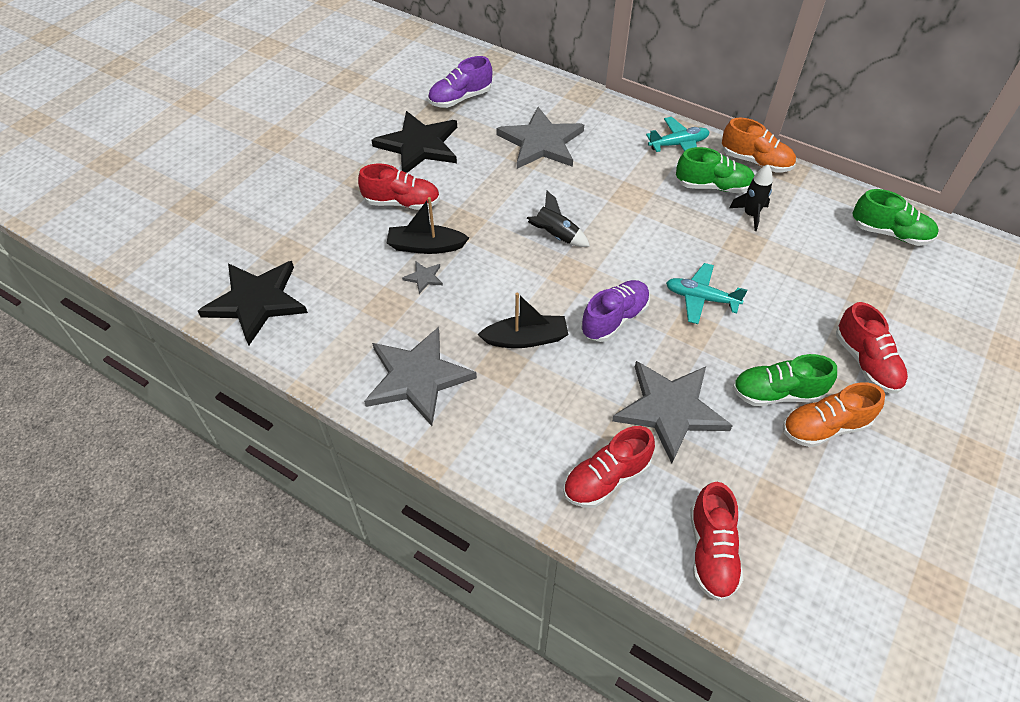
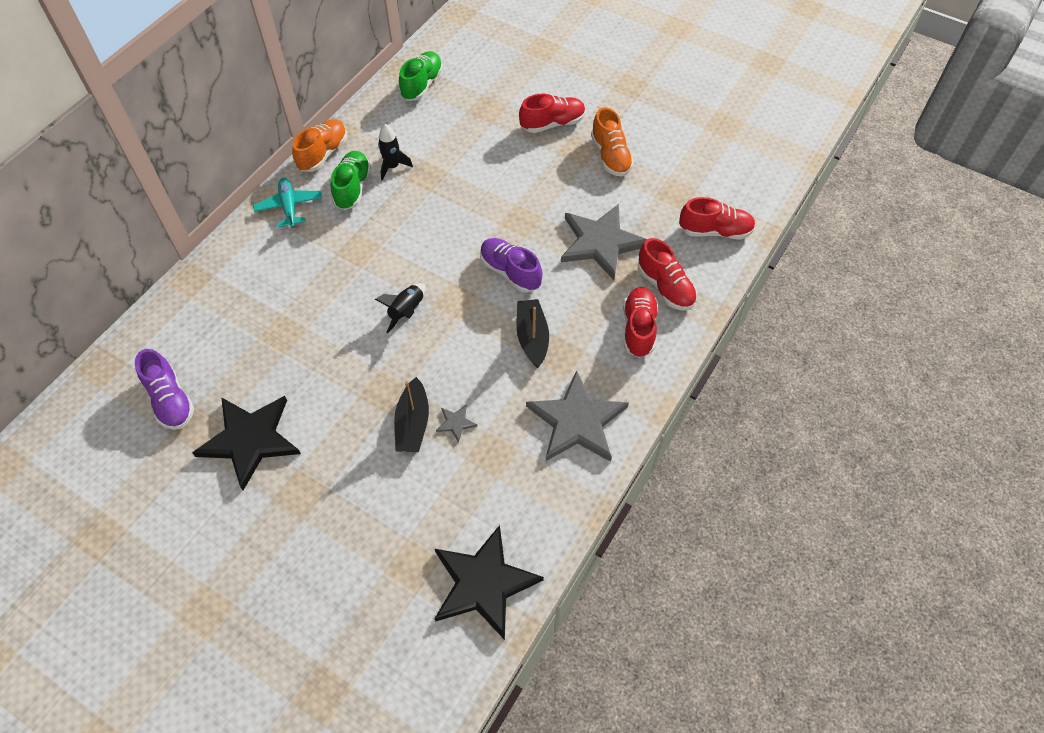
camera: 90 degrees left, 5 degrees up
red shoe [358,164,440,210] -> red shoe moved to [623,287,658,358]
grey star [496,107,584,169] -> none
turquoise plane [666,263,747,324] -> none
green shoe [733,354,837,406] -> none

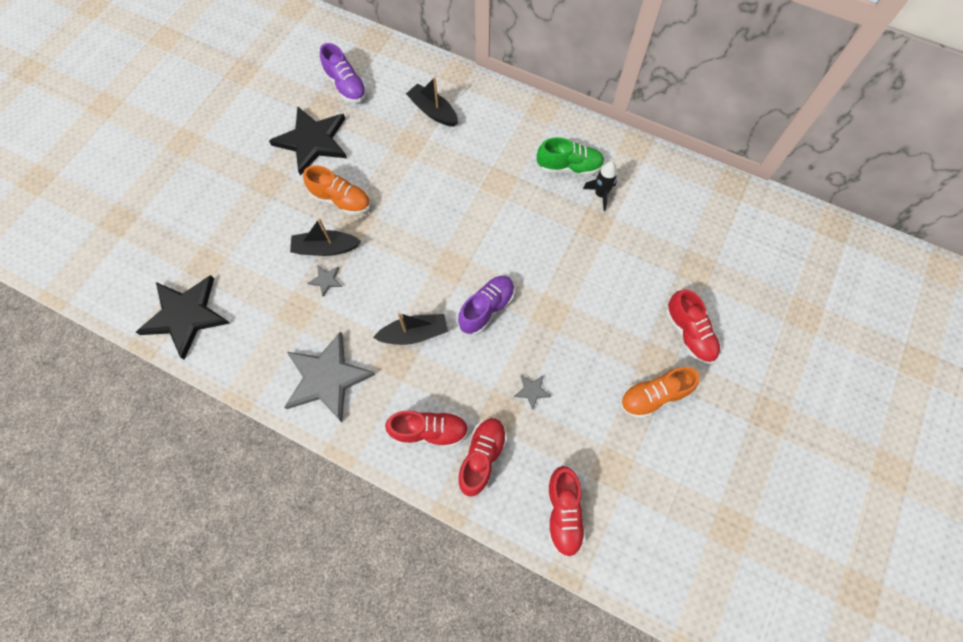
camera: 85 degrees right, 10 degrees up
purple shoe [135,349,194,430] -> purple shoe turned 90 degrees counterclockwise [320,43,367,103]
turquoise plane [253,178,322,228] -> none
orange shoe [292,119,347,172] -> orange shoe moved to [303,165,371,215]
black rocket [375,283,426,334] -> none
green shoe [399,51,443,101] -> none
grey star [561,204,647,280] -> grey star [514,375,551,410], size x0.40
red shoe [638,238,697,311] -> red shoe turned 150 degrees clockwise [457,418,507,497]
none -> black boat [406,77,458,127]

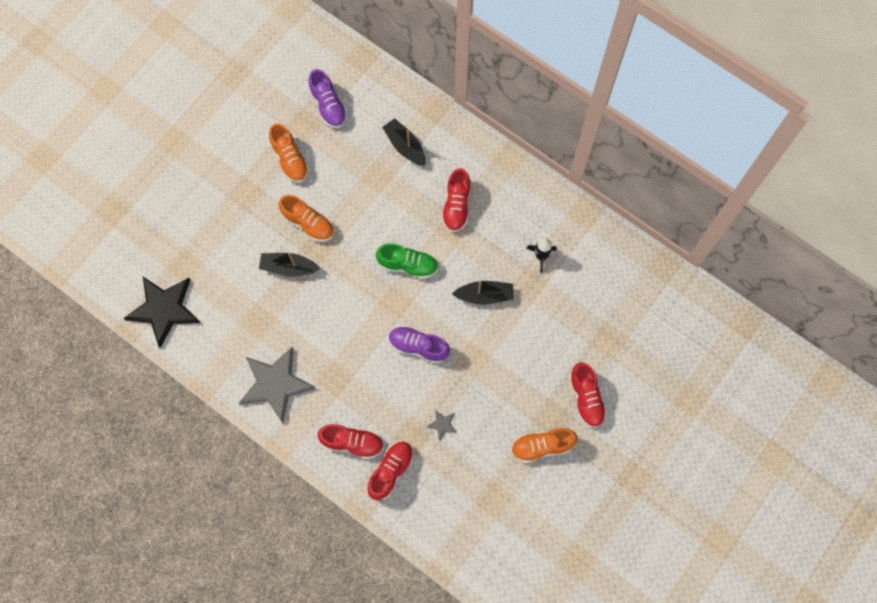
camera: 10 degrees right, 5 degrees up
black star [269,106,347,176] -> orange shoe [269,123,309,183]
grey star [308,265,342,297] -> none
black boat [373,313,448,345] -> black boat moved to [452,280,514,305]
purple shoe [458,276,515,335] -> purple shoe turned 120 degrees counterclockwise [389,326,450,364]
green shoe [537,137,605,175] -> green shoe moved to [376,243,438,279]
red shoe [547,466,586,557] -> red shoe moved to [442,168,471,232]

